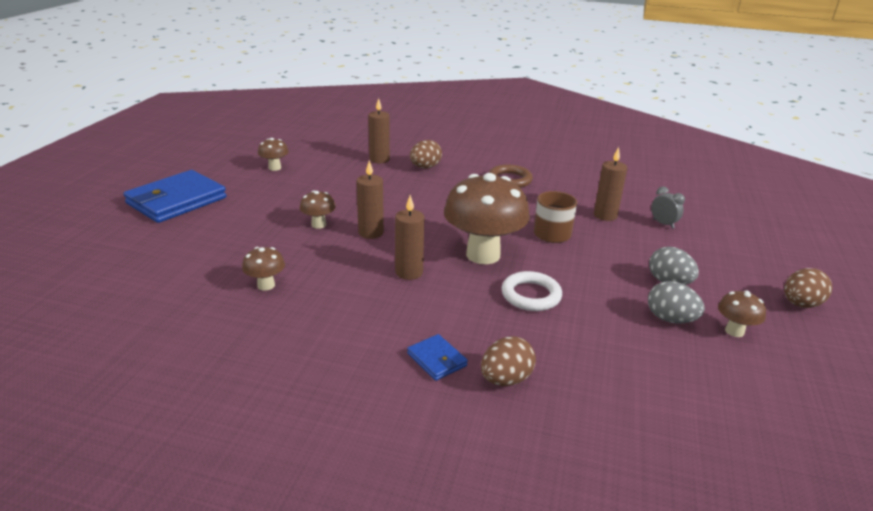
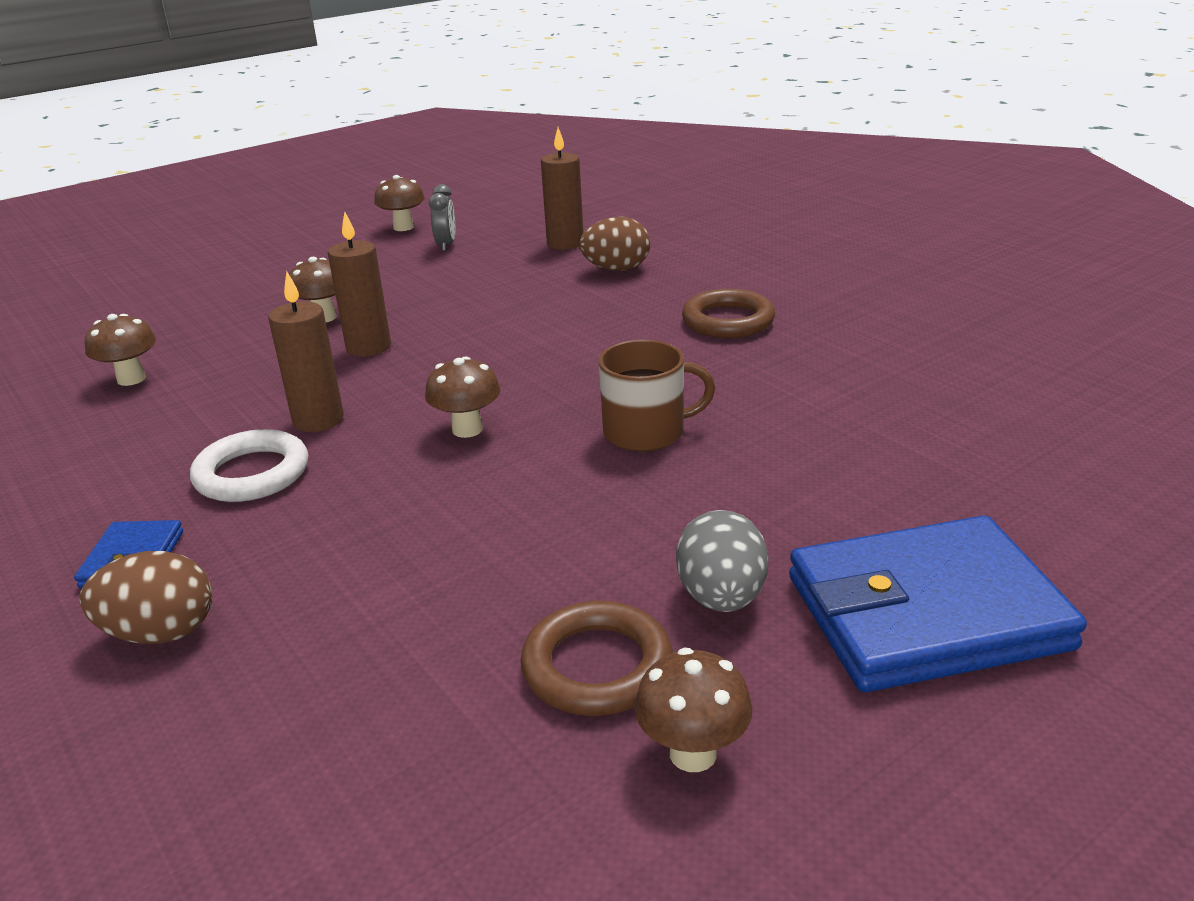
camera: 40 degrees right, 0 degrees up
blue wallet [123,170,227,223] -> blue wallet moved to [789,515,1087,692]
brown mushroom [444,173,530,264] -> brown mushroom [425,357,501,438], size x0.45
white ring [501,271,562,311] -> white ring moved to [190,429,308,502]
brown candle [594,147,627,221] -> none
grey egg [648,281,705,324] -> brown ring [521,601,673,716]
grey clock [651,186,685,229] -> grey clock moved to [429,184,455,251]
brown egg [784,268,832,308] -> none

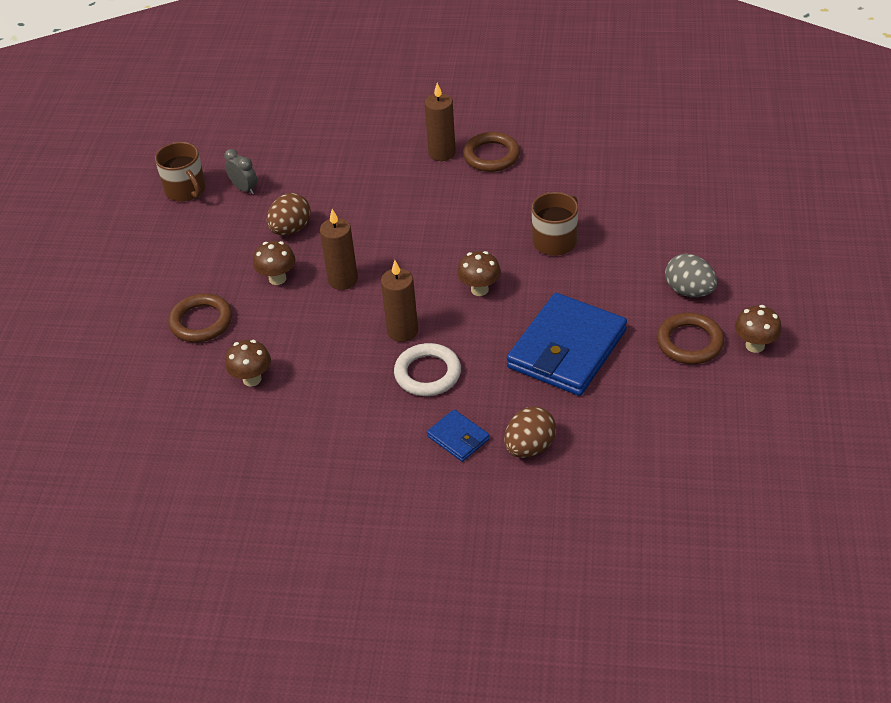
camera: 45 degrees left, 15 degrees up
brown mushroom [374,175,425,231] -> brown mug [155,142,206,202]
brown candle [541,127,584,250] -> brown candle moved to [425,83,456,161]
brown egg [580,217,650,271] -> brown egg moved to [267,193,311,235]
blue wallet [789,515,1087,692] -> blue wallet moved to [507,293,627,396]
none -> brown ring [168,293,232,342]

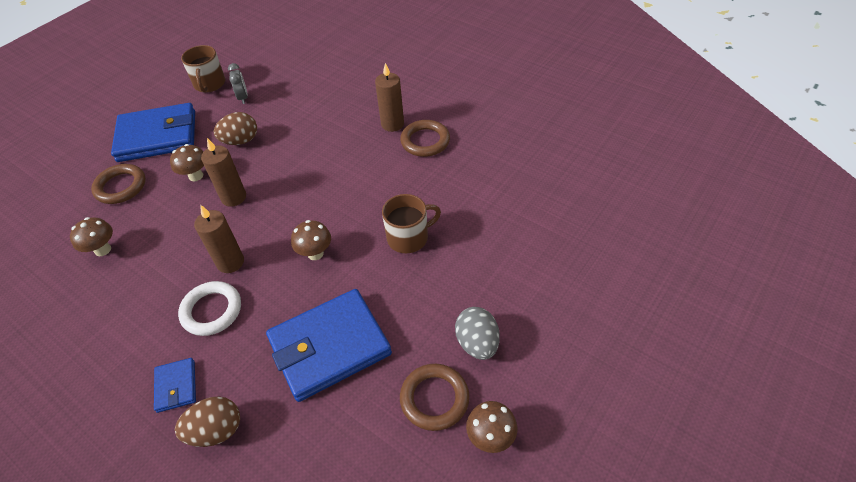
camera: 30 degrees right, 5 degrees up
none -> blue wallet [111,103,195,162]

